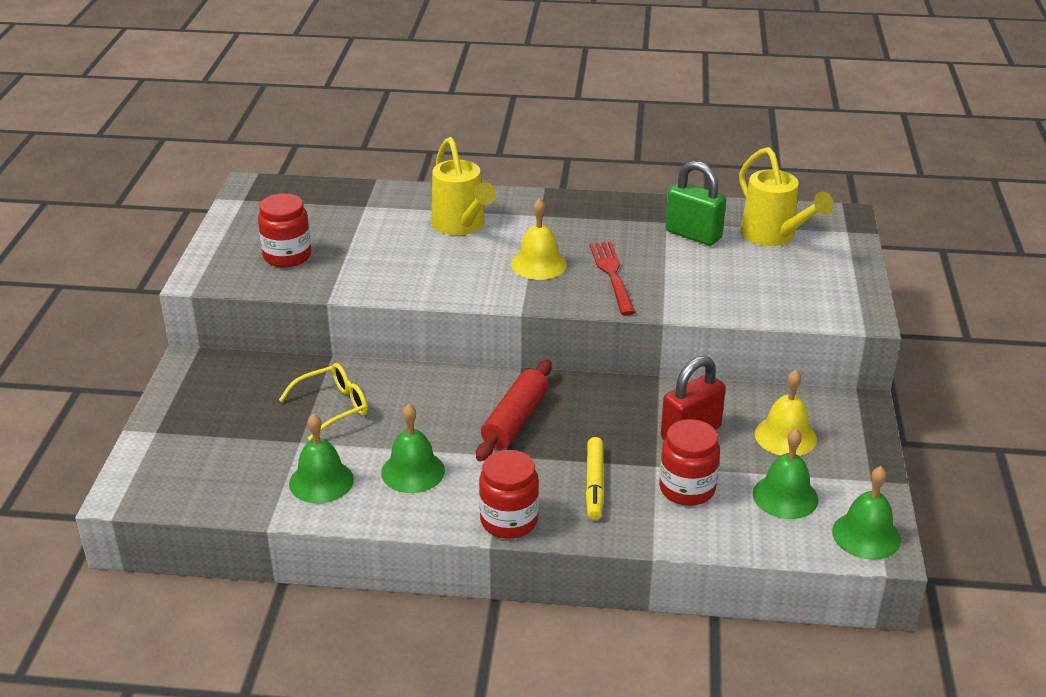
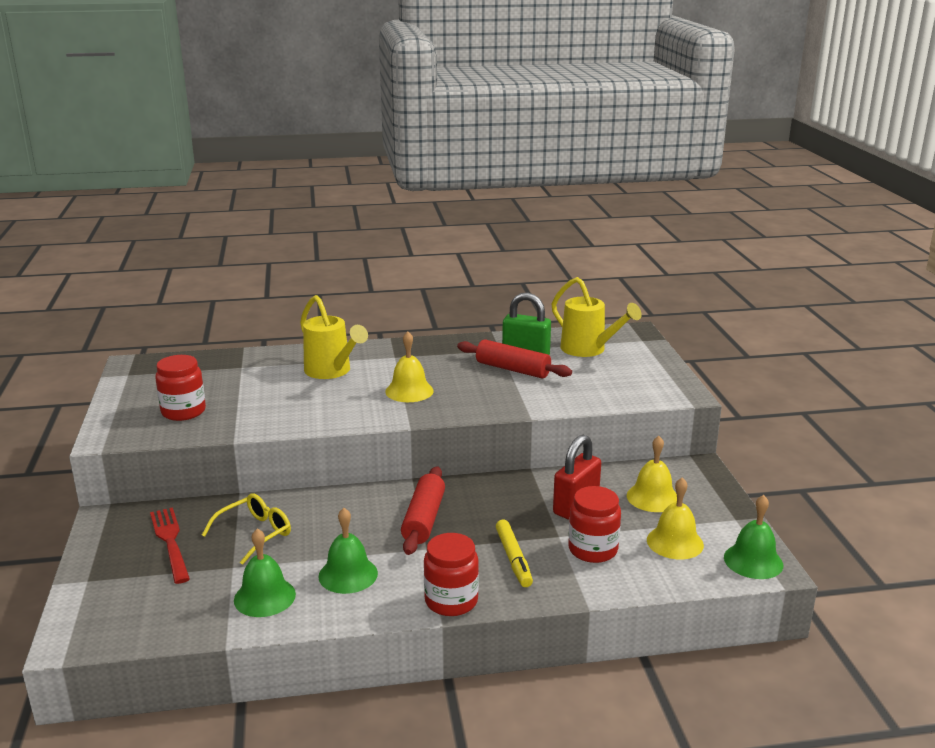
camera: 15 degrees left, 10 degrees down
red fork [589,242,635,315] -> red fork moved to [150,507,190,584]
green bell [753,428,819,519] -> yellow bell [647,477,704,559]
none -> red rolling pin [457,339,572,378]

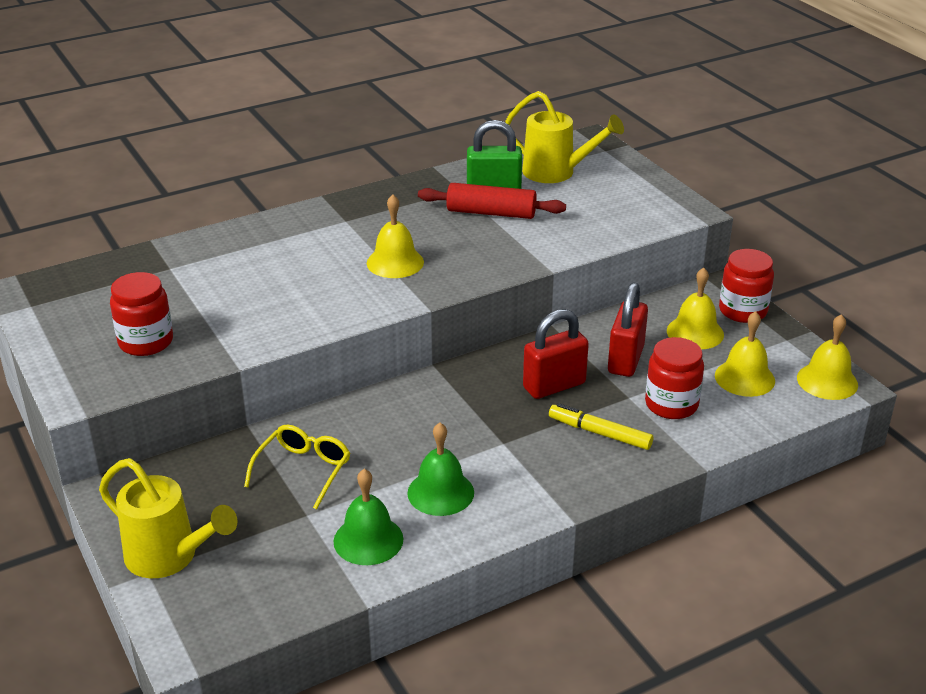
camera: 20 degrees left, 10 degrees up
red fork [150,507,190,584] -> none
yellow watering can [300,295,368,379] -> yellow watering can moved to [99,458,238,578]
red rolling pin [401,466,445,555] -> none
red jar [424,533,479,616] -> red jar moved to [719,249,774,323]
yellow marker [496,520,533,587] -> yellow marker turned 150 degrees clockwise [549,403,653,450]
green bell [724,495,783,579] -> yellow bell [797,314,858,400]
none -> red padlock [523,309,589,399]

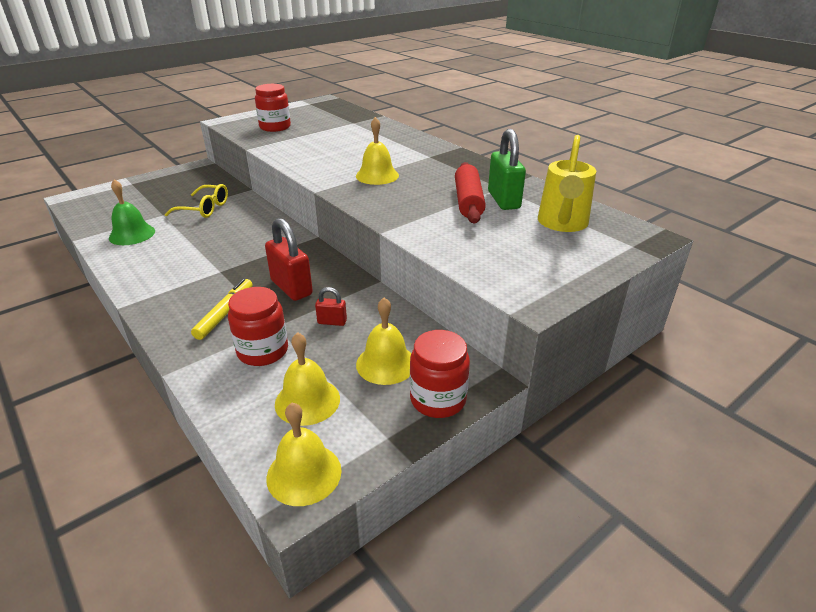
camera: 80 degrees right, 0 degrees up
yellow watering can [99,458,238,578] -> none
green bell [407,423,474,516] -> none
red padlock [608,282,648,377] -> red padlock [315,287,347,326], size x0.51

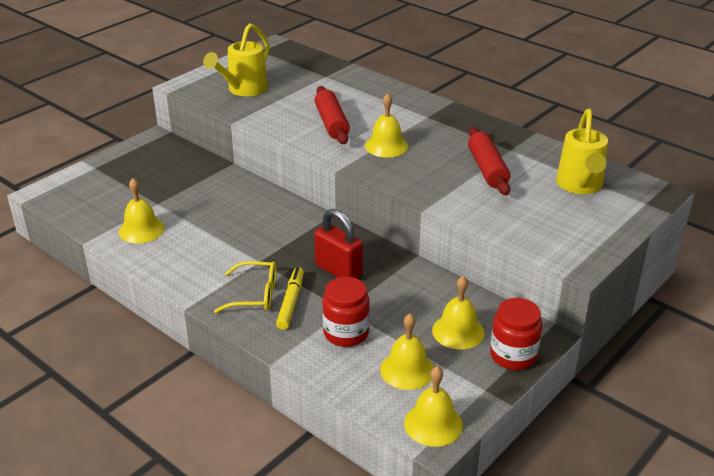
camera: 10 degrees left, 0 degrees up
green bell [109,179,155,245] -> yellow bell [119,178,165,244]
yellow glasses [165,184,228,218] -> yellow glasses moved to [214,261,277,313]
red jar [255,84,291,132] -> yellow watering can [203,23,269,96]
red padlock [315,287,347,326] -> none
green padlock [488,129,526,210] -> none
none -> red rolling pin [315,86,350,144]

